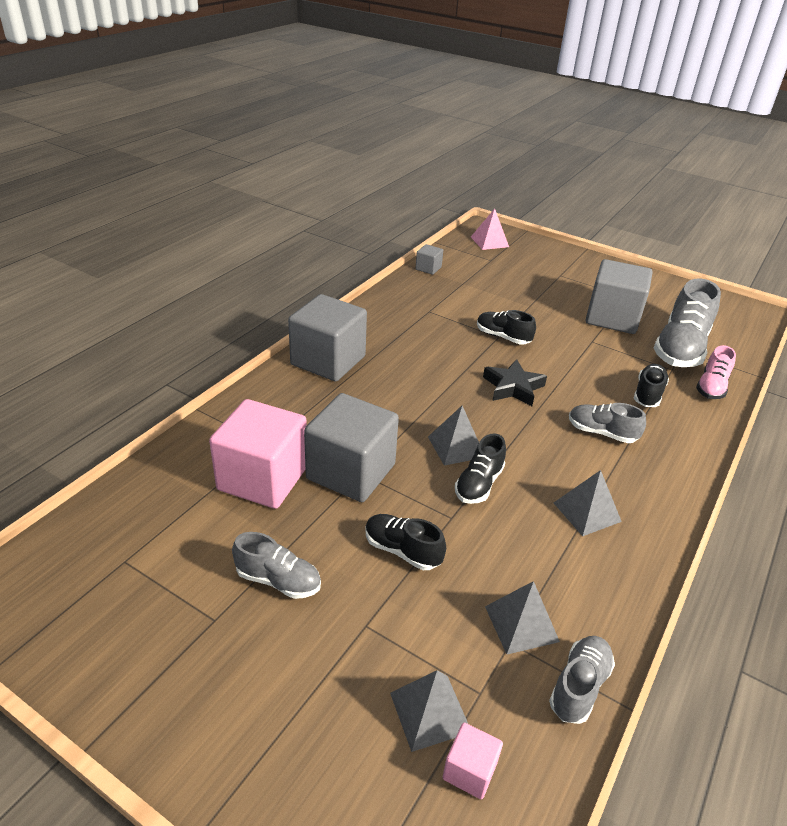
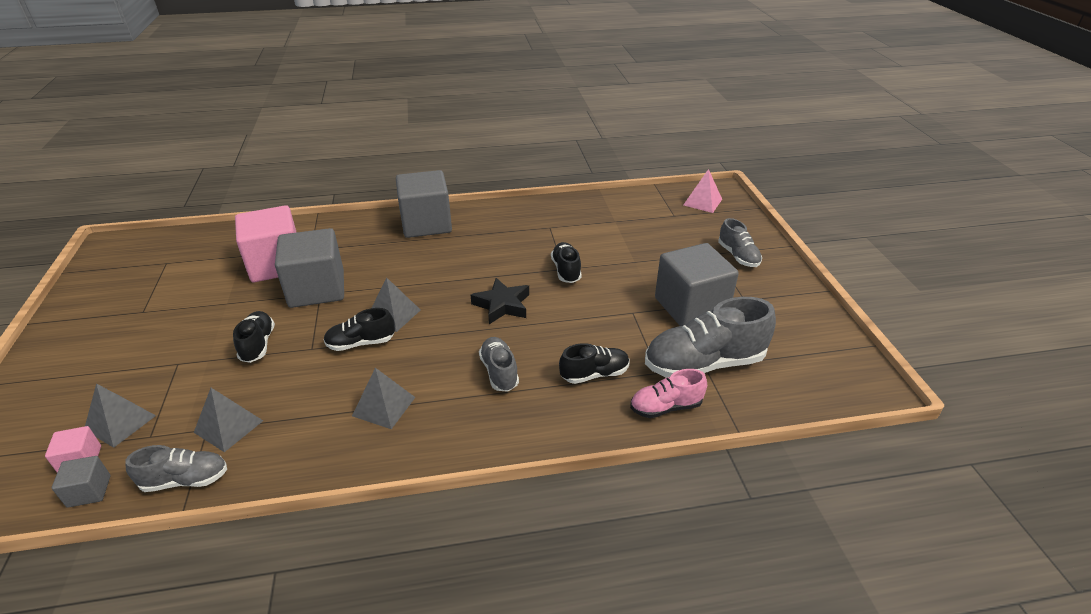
camera: 50 degrees right, 0 degrees up
grey shoe [232,532,321,599] -> grey shoe moved to [718,218,762,267]
grey cube [415,244,443,275] -> grey cube moved to [52,456,111,508]

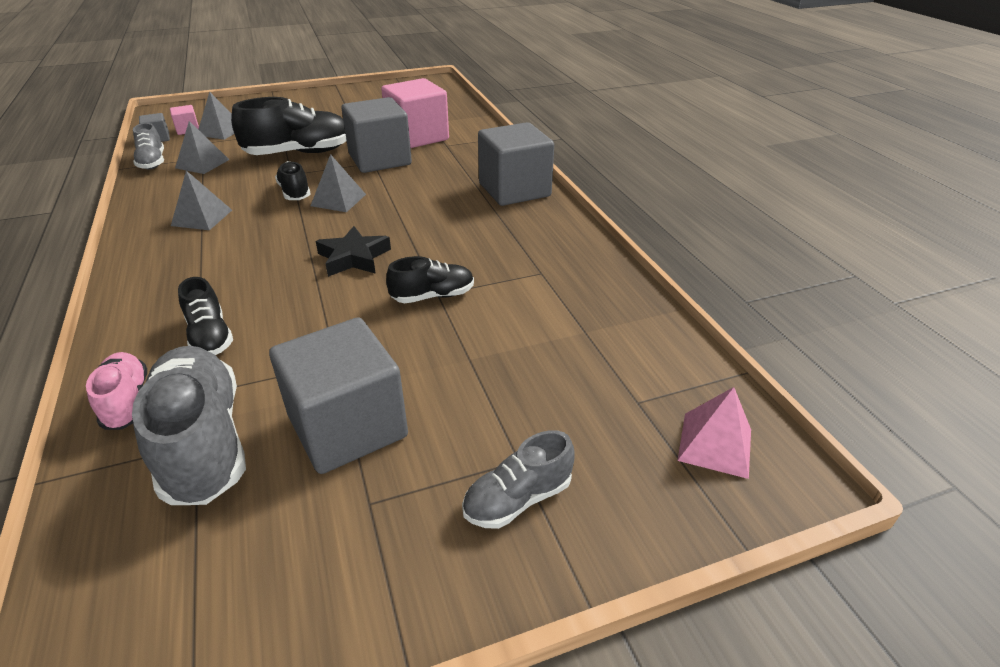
camera: 80 degrees right, 0 degrees up
black shoe [233,311,275,363] -> black shoe [231,97,347,155], size x1.81
grey shoe [479,337,519,392] -> none

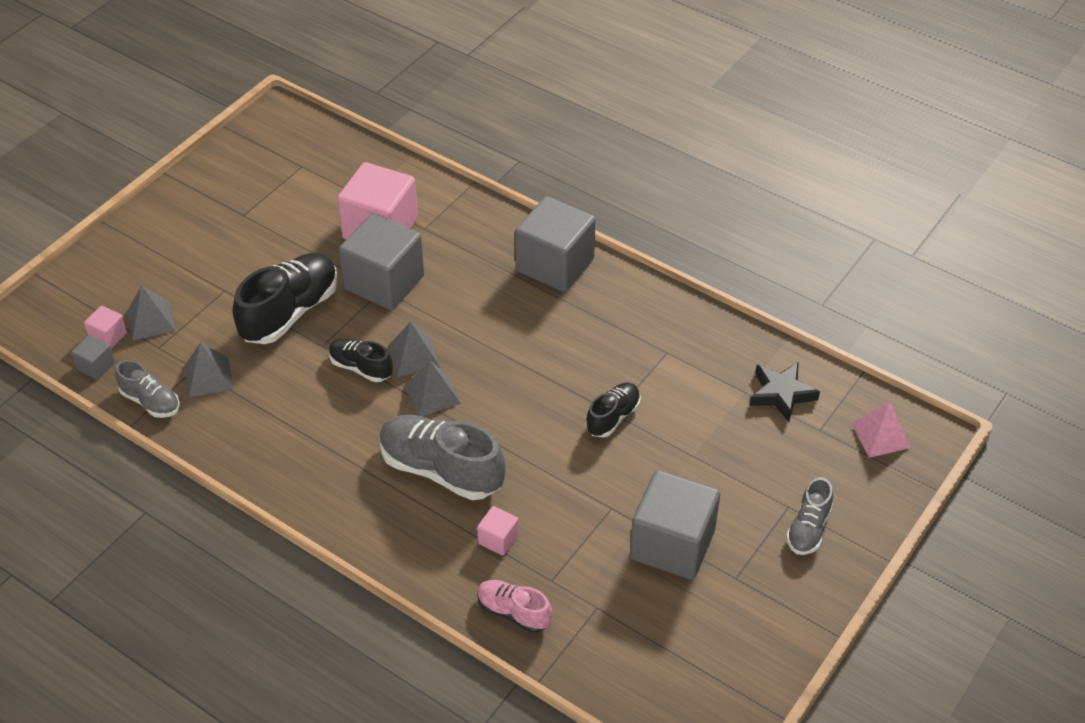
camera: 35 degrees left, 10 degrees up
grey shoe [132,346,246,505] -> grey shoe moved to [379,415,506,500]
grey pyramid [171,171,232,230] -> grey pyramid moved to [405,360,461,416]
black shoe [178,277,233,355] -> pink cube [477,506,519,556]
black star [315,226,391,277] -> black star moved to [750,362,820,422]

